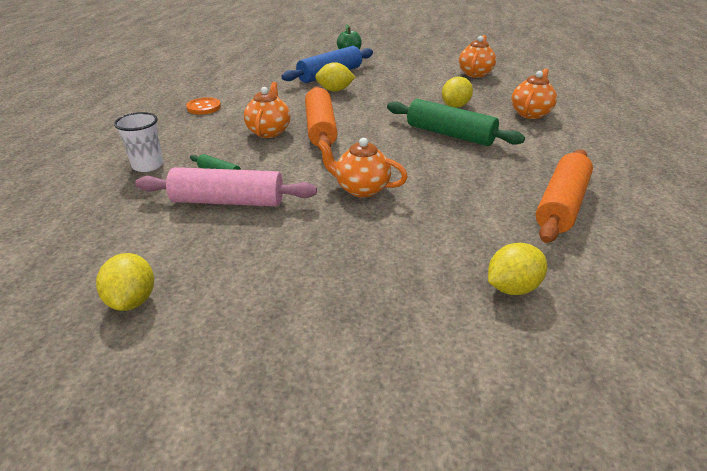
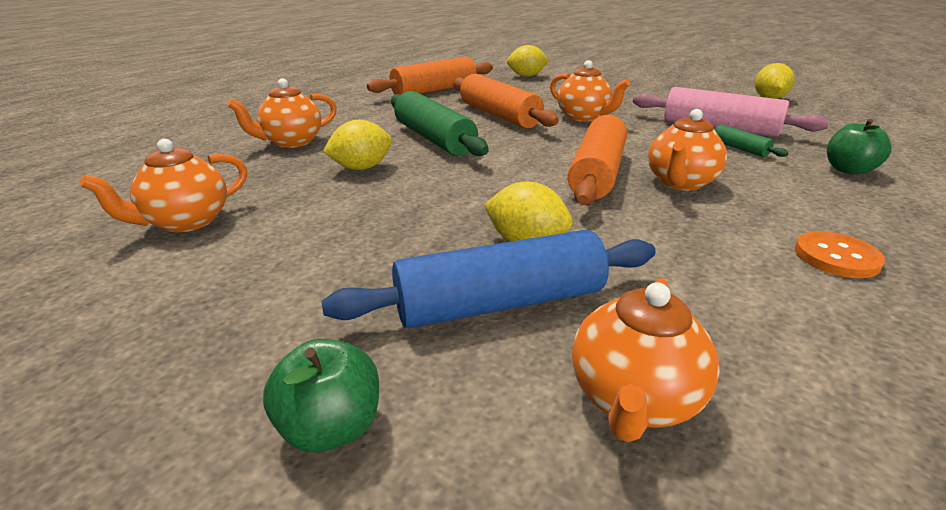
camera: 155 degrees left, 5 degrees down
white cup [114,112,163,172] -> green apple [827,119,892,175]
none -> orange rolling pin [453,74,559,128]
none -> orange teapot [572,278,720,442]

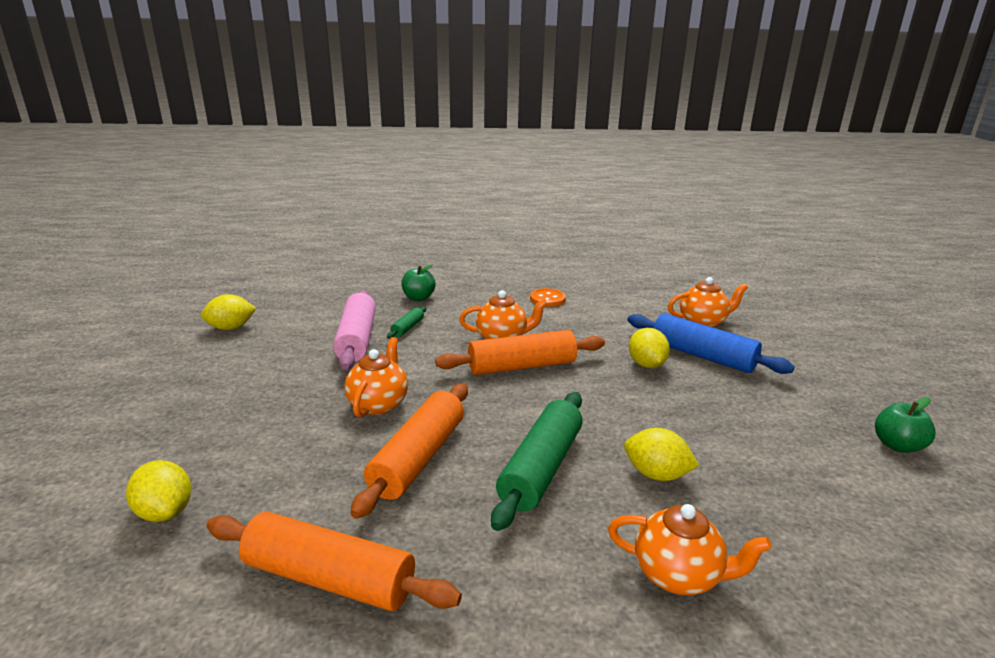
camera: 125 degrees left, 5 degrees down
orange teapot [80,139,247,232] -> none
green apple [263,339,379,453] -> green apple moved to [875,397,936,453]

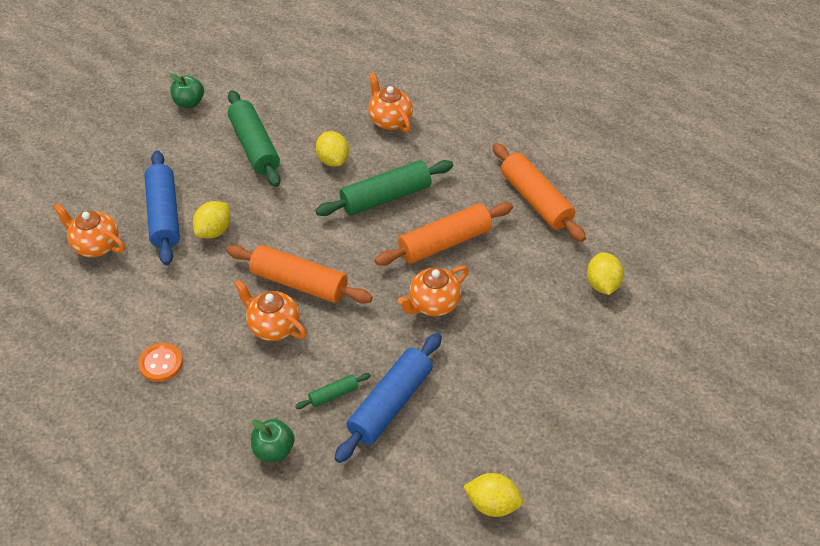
camera: 140 degrees left, 25 degrees up
pink rolling pin [333,290,376,370] -> blue rolling pin [334,333,442,463]
none -> green rolling pin [228,90,281,187]

